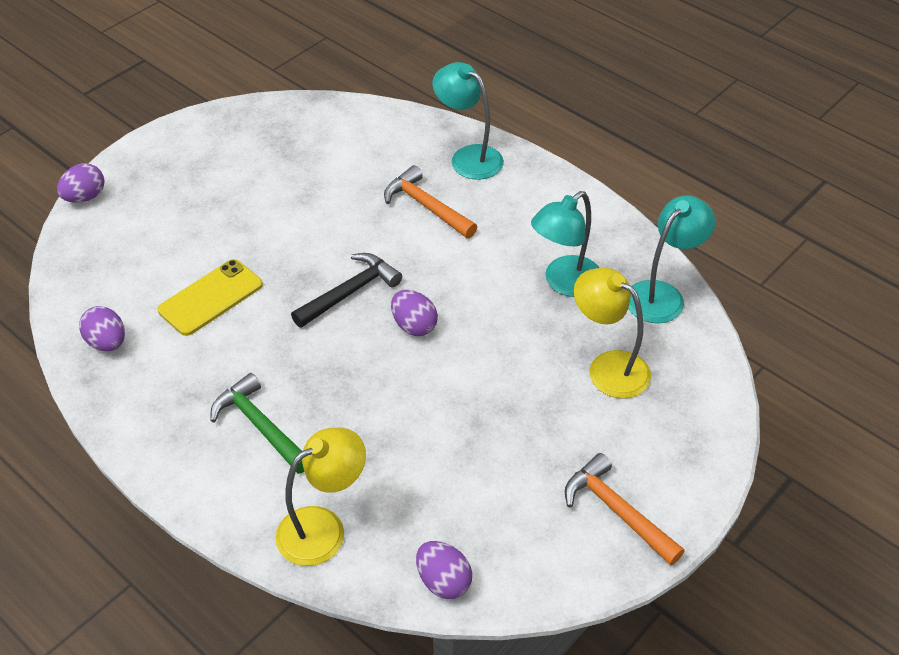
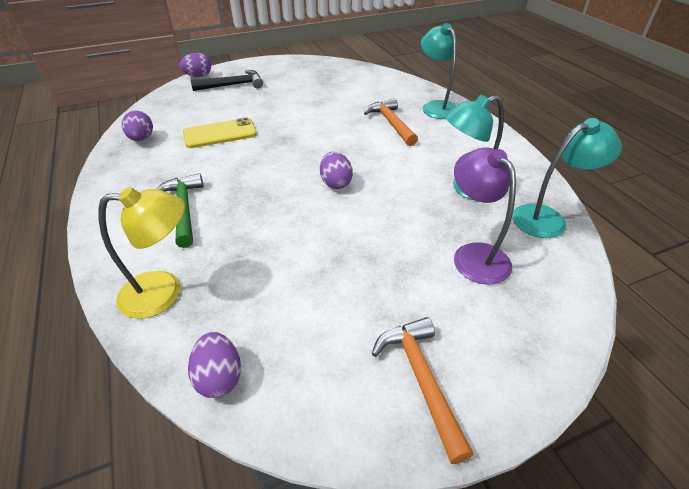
camera: 25 degrees right, 5 degrees down
black hammer [291,253,402,328] -> black hammer moved to [191,70,263,91]
yellow lamp [574,268,651,399] -> purple lamp [454,147,516,285]

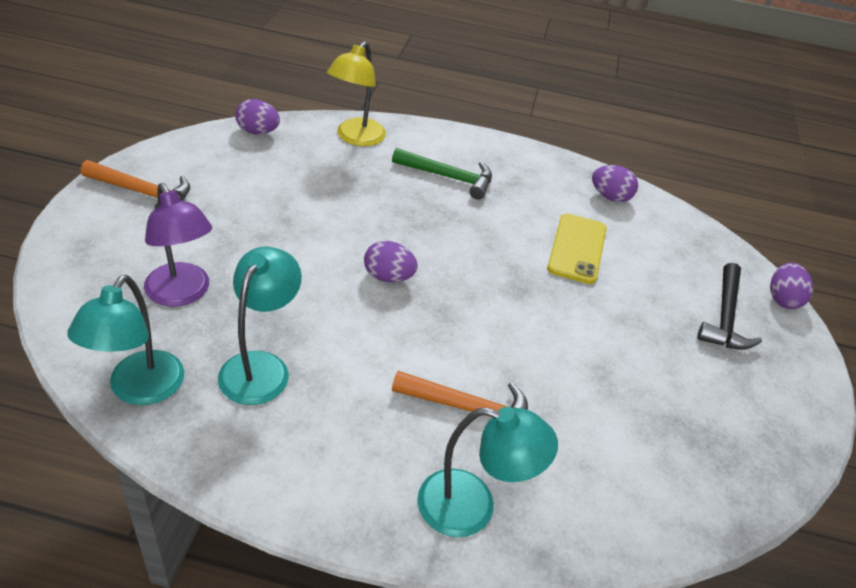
camera: 120 degrees right, 0 degrees up
purple lamp [454,147,516,285] -> purple lamp turned 45 degrees clockwise [144,183,212,307]

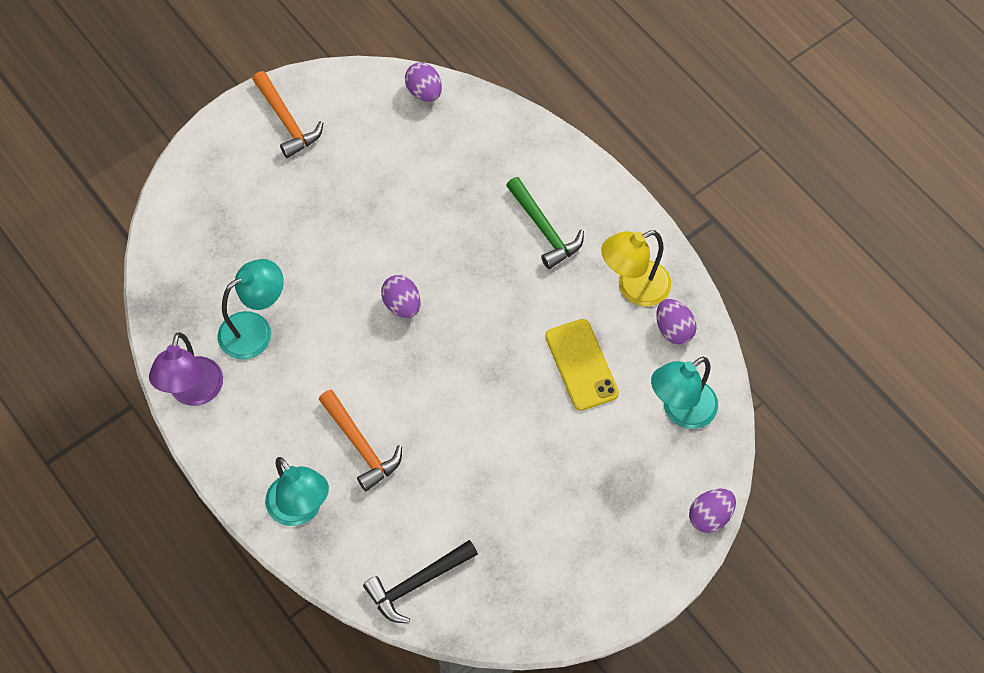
camera: 45 degrees right, 20 degrees up
turquoise lamp [67,275,184,405] -> turquoise lamp moved to [651,357,718,429]
purple lamp [144,183,212,307] -> purple lamp moved to [149,332,223,406]
yellow lamp [327,41,386,146] -> yellow lamp moved to [601,230,672,307]
yellow phone [547,214,607,284] -> yellow phone turned 75 degrees counterclockwise [545,319,619,411]
black hammer [697,263,762,350] -> black hammer moved to [363,540,478,623]

